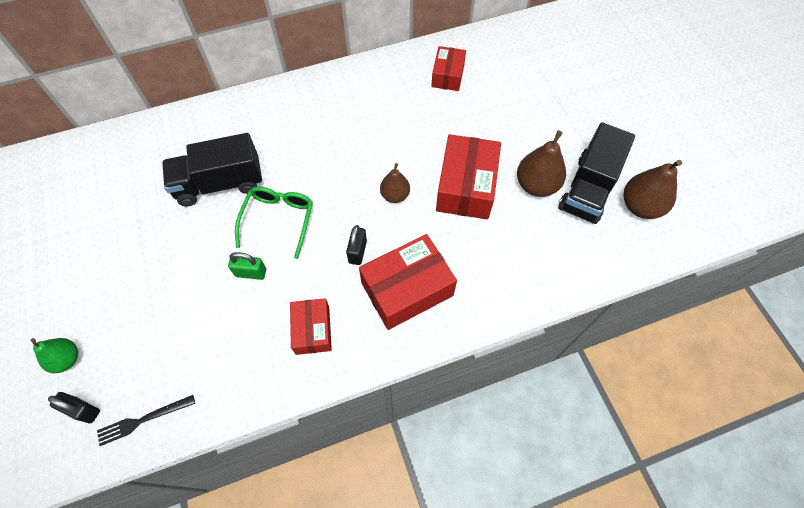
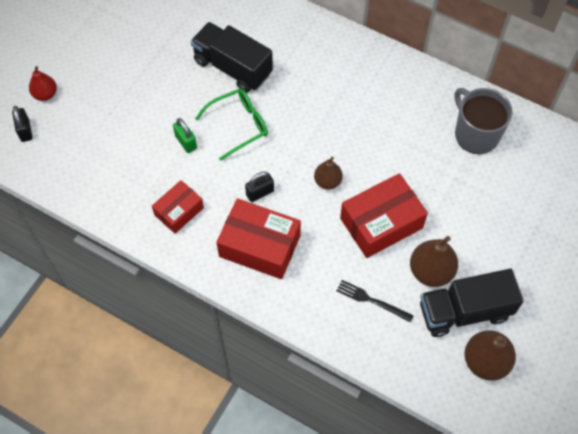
camera: 50 degrees right, 0 degrees up
green pear [31,338,78,373] -> red pear [29,66,57,101]
black fork [97,395,195,446] -> black fork moved to [336,280,414,322]
red box [431,46,466,91] -> grey mug [454,88,513,154]

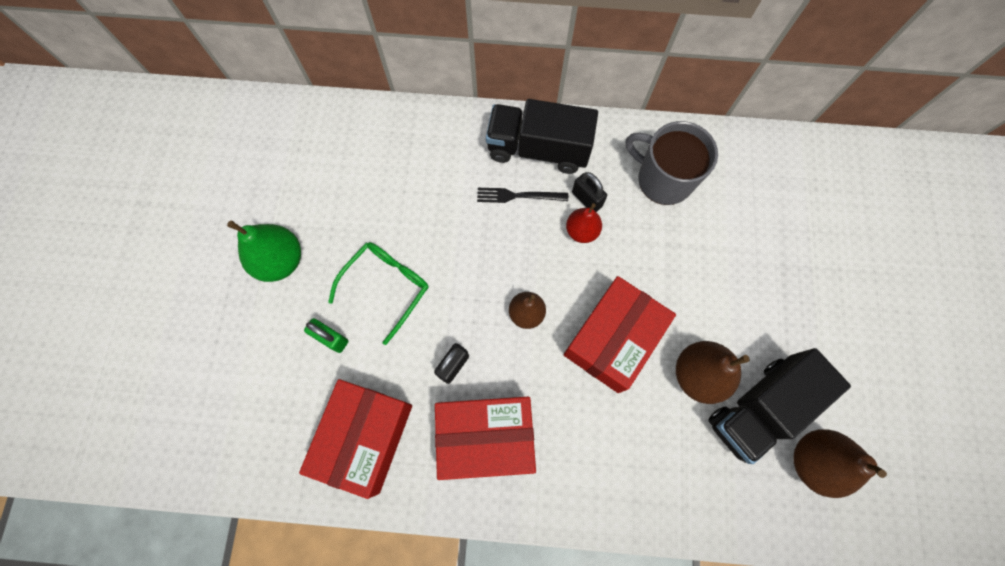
camera: 25 degrees left, 10 degrees up
black padlock [12,106,32,142] -> black padlock moved to [572,172,607,212]
red pear [29,66,57,101] -> red pear moved to [566,203,602,243]
red box [152,180,204,234] -> red box [299,379,412,499], size x1.66
black truck [191,22,273,93] -> black truck moved to [486,99,598,174]
black fork [336,280,414,322] -> black fork moved to [477,188,568,203]
none -> green pear [227,221,301,282]

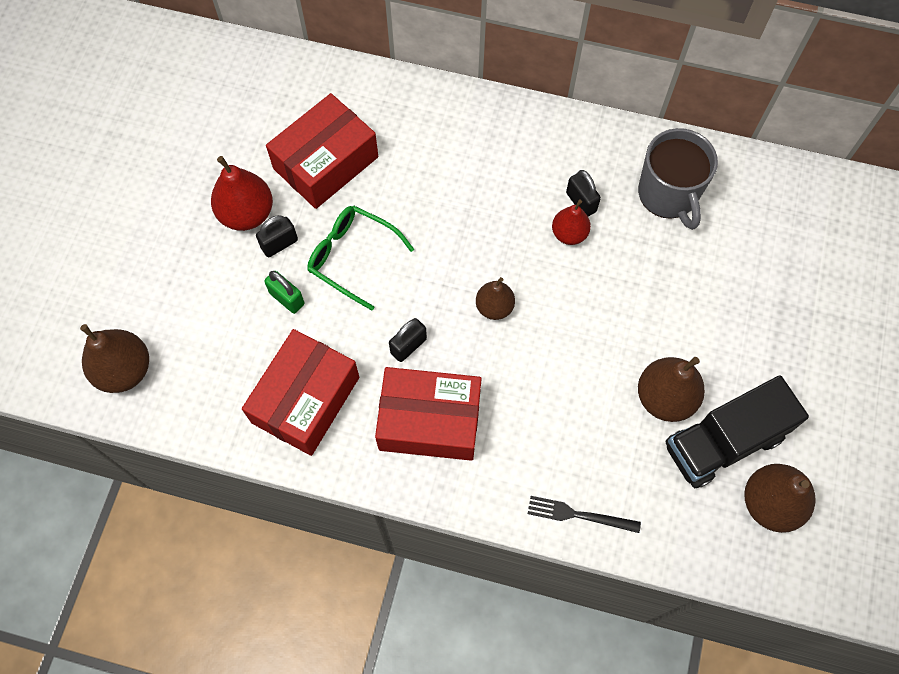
camera: 10 degrees right, 5 degrees down
green pear [227,221,301,282] -> red pear [211,156,273,231]
green glasses [328,242,429,345] -> green glasses turned 105 degrees counterclockwise [307,205,414,311]
black fork [477,188,568,203] -> black fork moved to [528,496,641,533]
black truck [486,99,598,174] -> none
red box [564,276,676,393] -> red box moved to [266,93,378,209]
grey mug [626,121,718,205] -> grey mug turned 150 degrees counterclockwise [638,128,718,230]
none -> brown pear [80,324,149,393]
none -> black padlock [256,215,298,257]

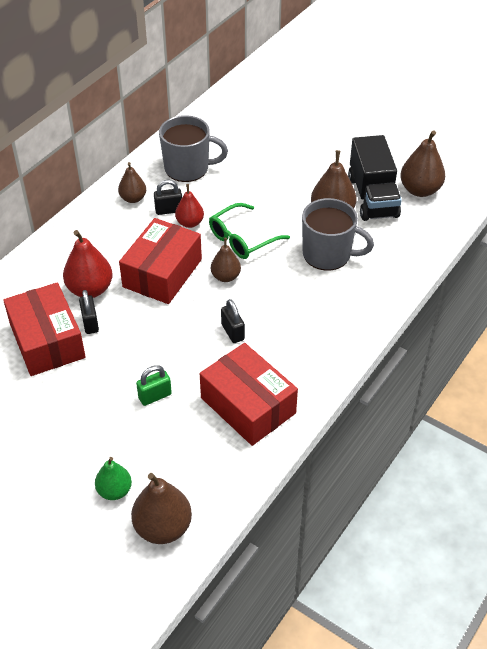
camera: 70 degrees left, 20 degrees down
red pear [211,156,273,231] -> red pear moved to [63,230,113,298]
black padlock [256,215,298,257] -> black padlock moved to [79,290,99,334]
green glasses [307,205,414,311] -> green glasses moved to [209,203,290,259]
red box [375,367,482,461] -> red box moved to [119,218,202,304]
black fork [528,496,641,533] -> none
none -> green pear [95,457,132,500]
none -> brown pear [118,162,146,203]
none -> grey mug [302,198,374,271]

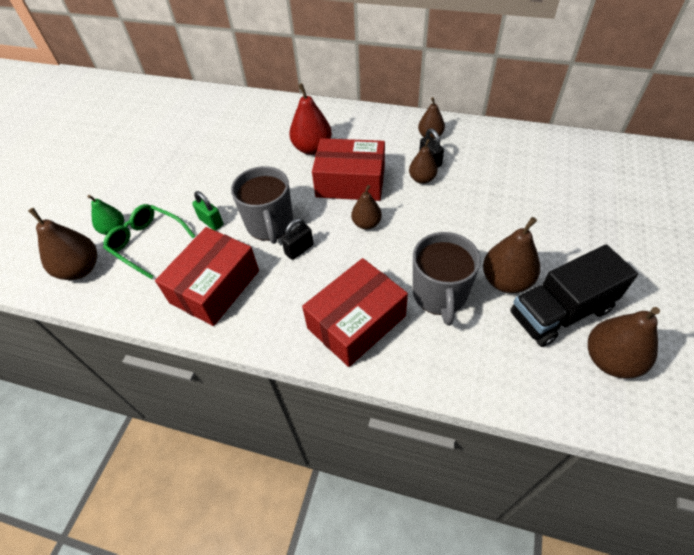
camera: 75 degrees right, 5 degrees up
red box [3,283,86,376] -> red box moved to [302,258,408,367]
black padlock [79,290,99,334] -> none
grey mug [159,115,228,182] -> grey mug moved to [231,166,293,244]
red pear [175,184,204,228] -> brown pear [409,139,438,184]
green glasses [209,203,290,259] -> green glasses moved to [103,204,195,279]

